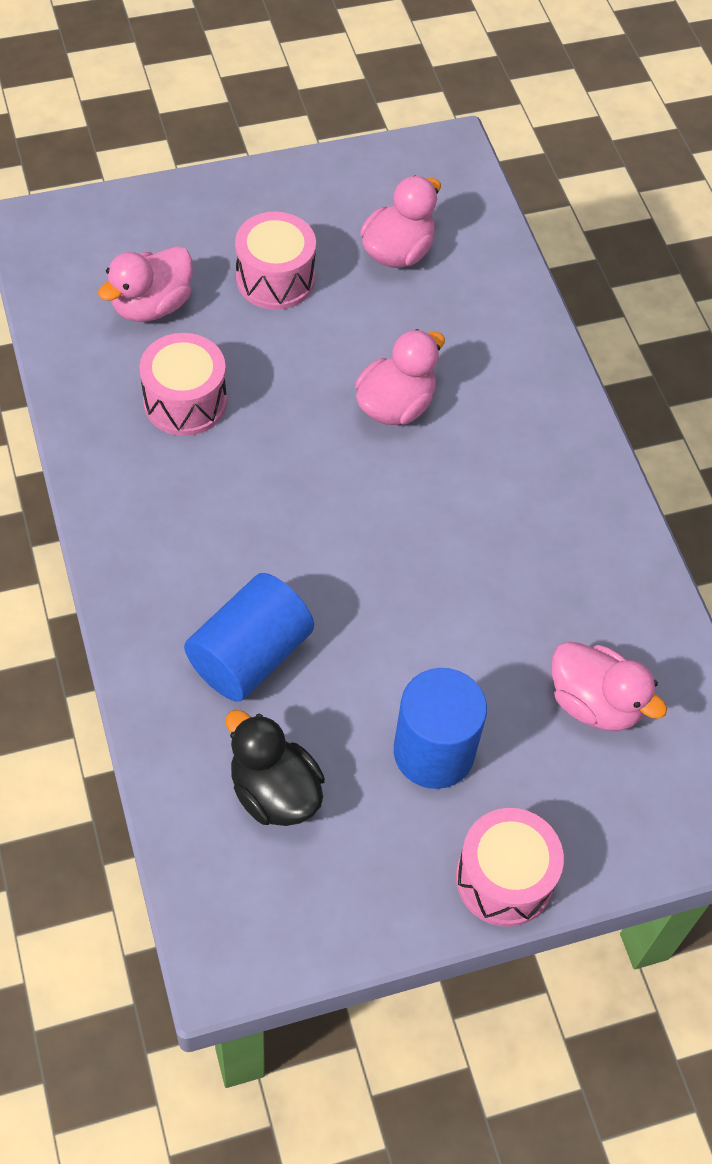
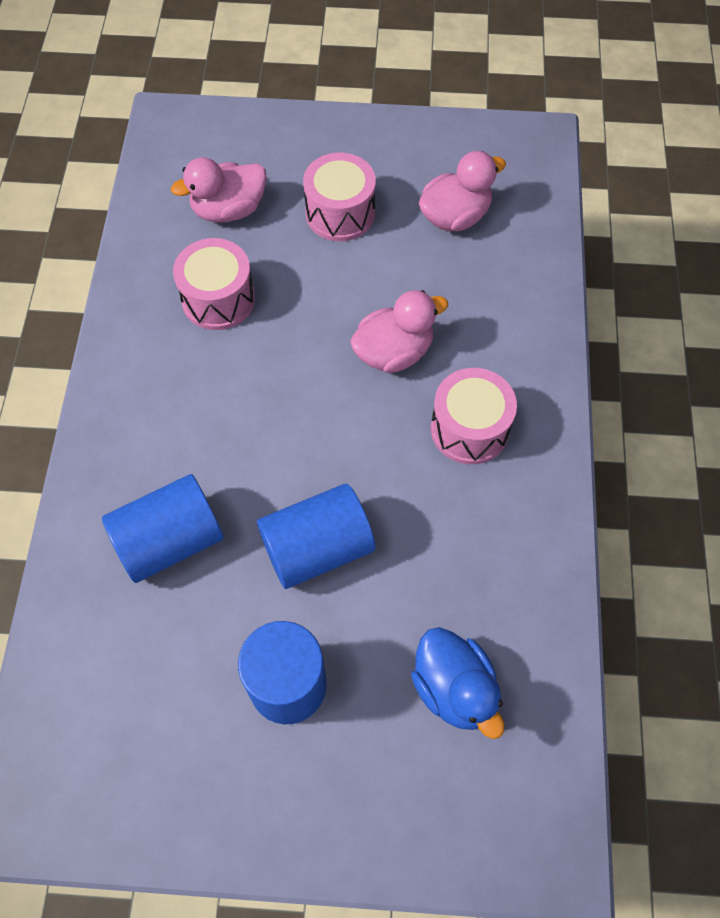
camera: 25 degrees right, 5 degrees up
black duck [226,710,325,826] -> none
pink drum [456,808,564,927] -> pink drum moved to [431,368,517,464]
pink duck [552,641,667,731] -> blue duck [411,627,504,739]
none -> blue cylinder [257,484,375,589]

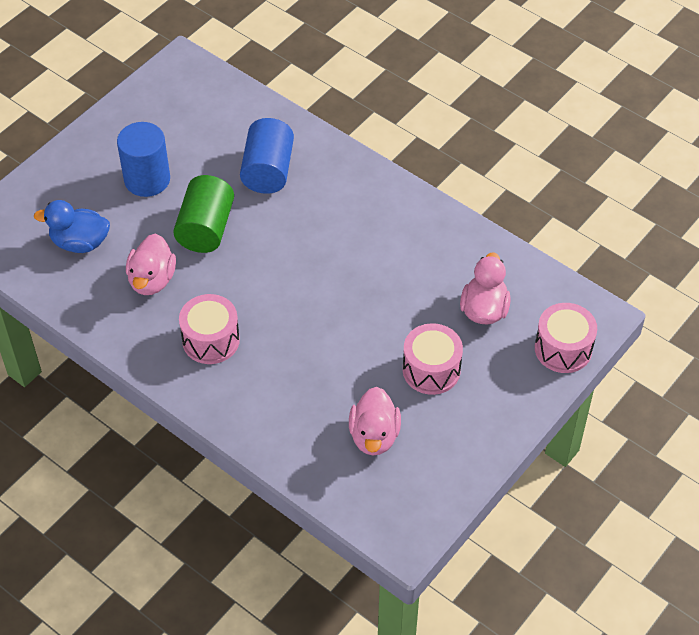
camera: 125 degrees right, 10 degrees down
pink drum [173,238,255,330] -> pink drum moved to [535,303,597,373]
blue cylinder [257,484,375,589] -> green cylinder [173,175,234,253]
pink duck [350,290,448,373] -> pink duck moved to [126,233,176,295]

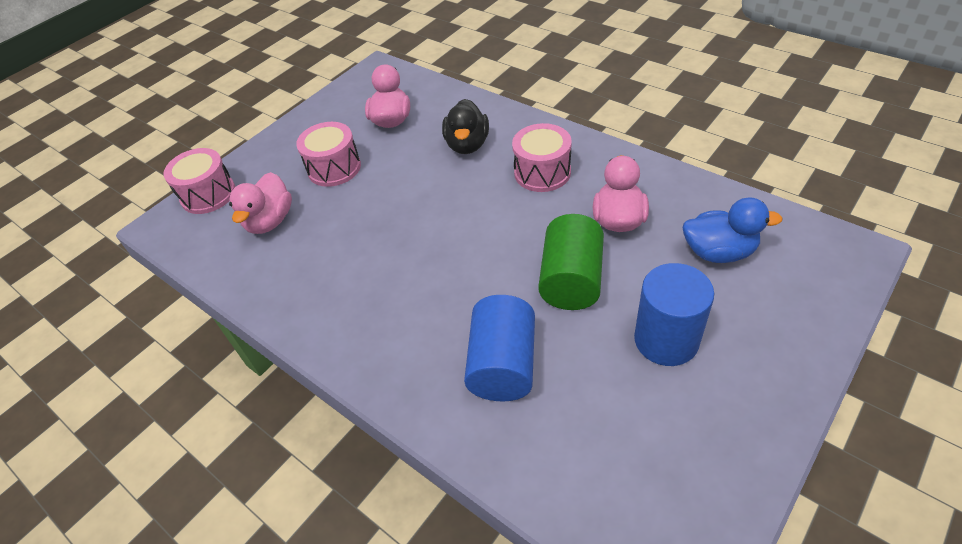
camera: 175 degrees left, 5 degrees down
none -> black duck [442,99,489,154]

